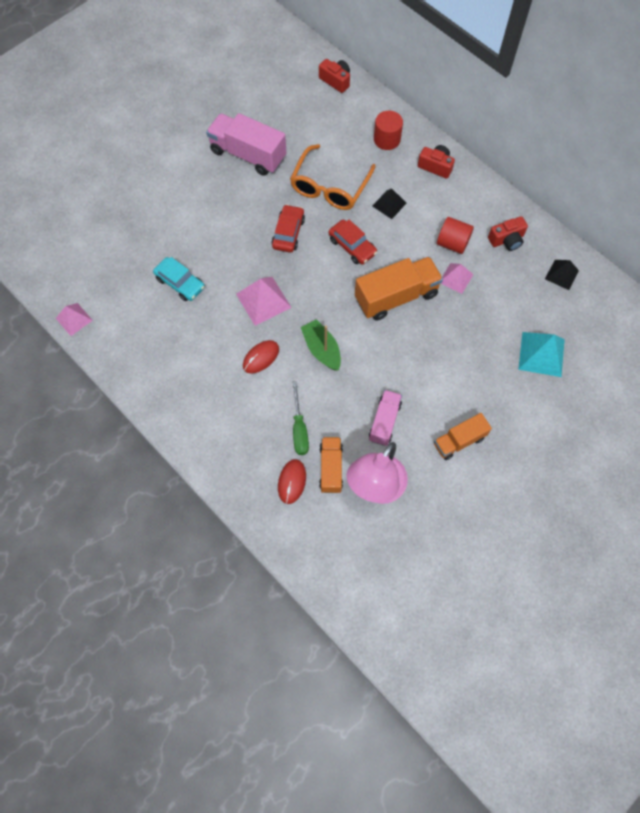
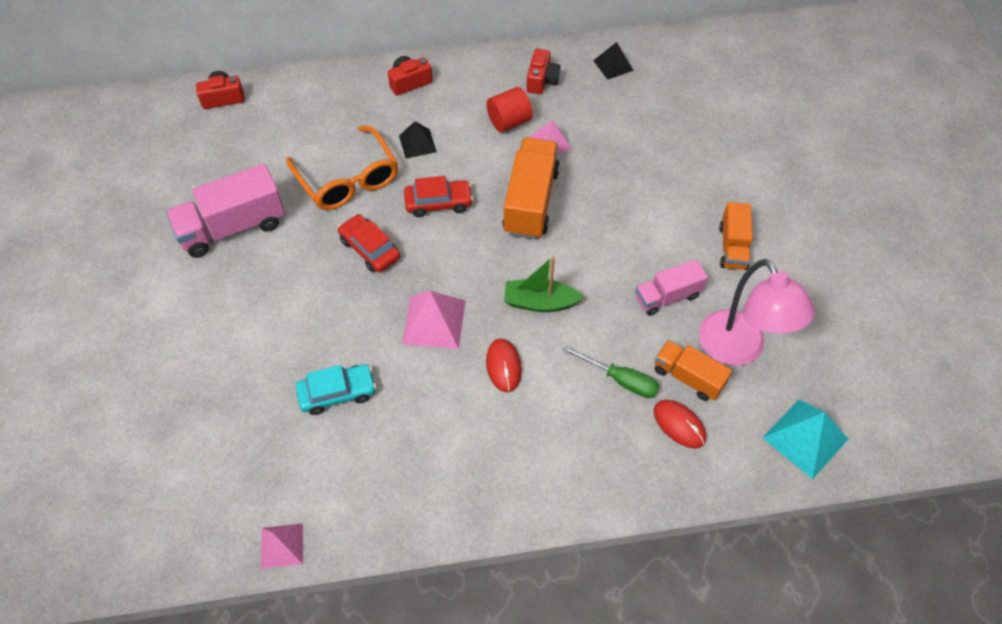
camera: 55 degrees left, 10 degrees down
pink truck [369,390,402,446] -> pink truck turned 75 degrees counterclockwise [635,259,708,316]
red cylinder [374,111,403,150] -> none
turquoise pyramid [518,332,565,377] -> turquoise pyramid moved to [762,400,848,479]

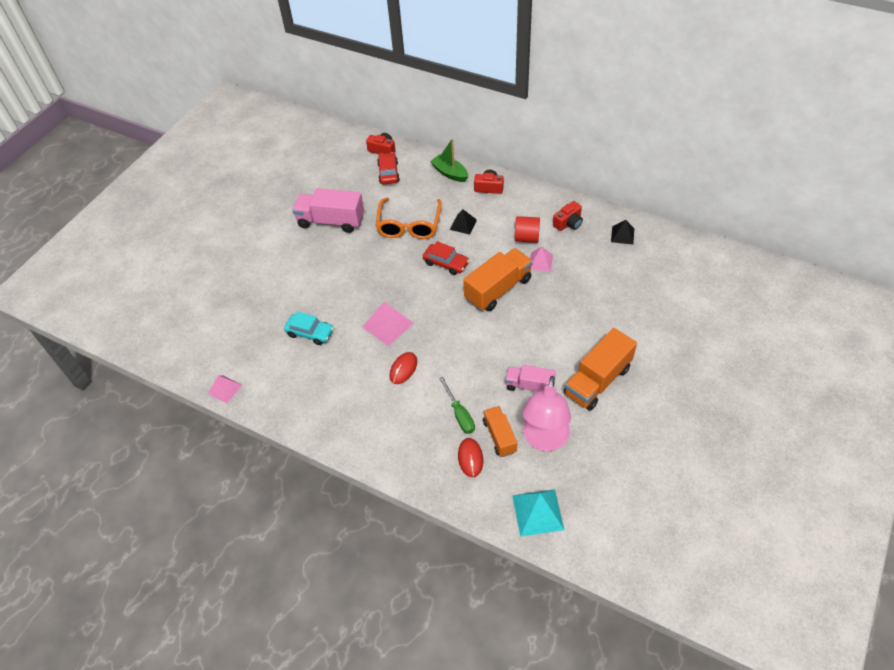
camera: 40 degrees right, 5 degrees down
red car [338,214,400,272] -> red car moved to [377,152,400,184]
green boat [504,256,583,312] -> green boat moved to [430,139,468,182]
orange truck [719,202,753,270] -> orange truck [564,328,637,411], size x1.66

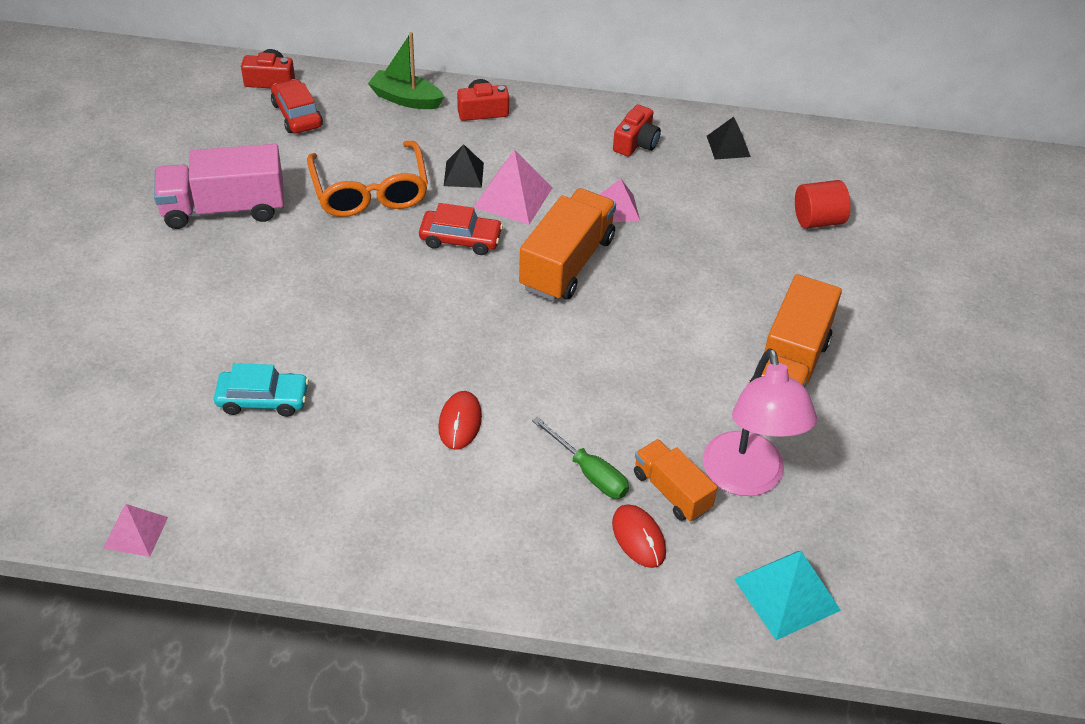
camera: 25 degrees left, 5 degrees down
pink pyramid [362,302,414,346] -> pink pyramid moved to [473,149,552,225]
pink truck [505,365,556,392] -> none
red cylinder [515,216,540,243] -> red cylinder moved to [795,180,851,229]

